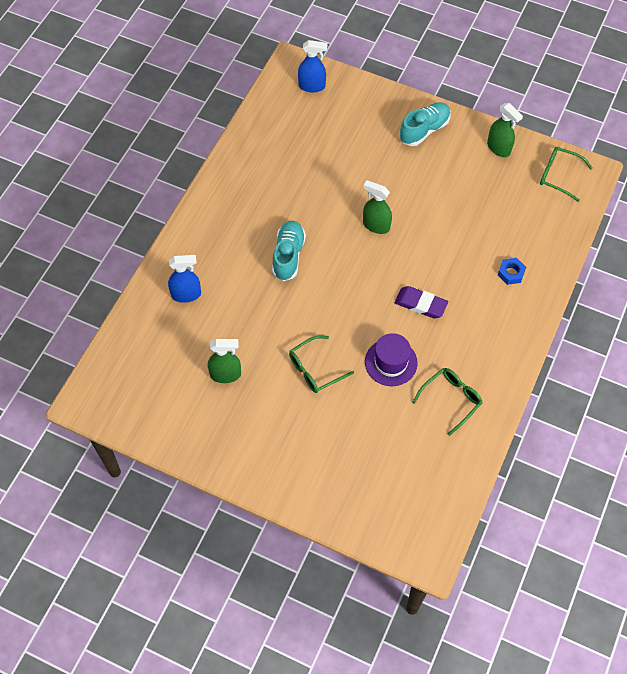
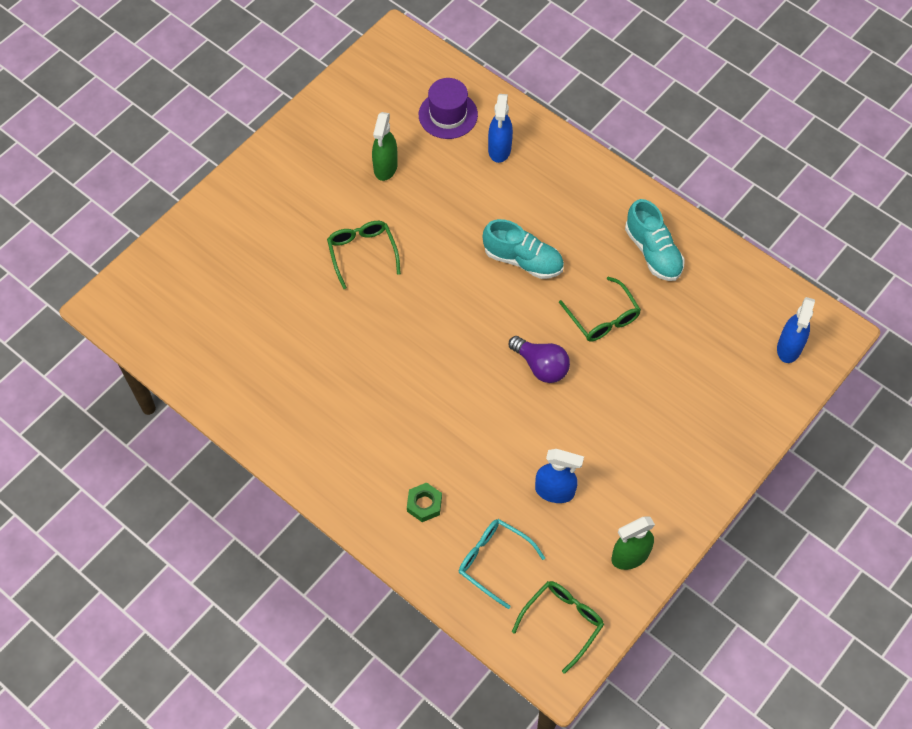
camera: 105 degrees right, 0 degrees up
green spray bottle [363,180,392,234] -> purple light bulb [509,336,570,383]
purple hat [365,333,418,386] -> purple hat moved to [419,78,478,139]
purple eraser [395,286,448,319] -> none
turquoise shoe [399,102,451,146] -> turquoise shoe moved to [625,199,685,281]
green glasses [412,368,482,436] -> green glasses moved to [559,276,641,342]
blue nut [498,258,526,285] -> green nut [407,482,442,522]
none -> turquoise glasses [459,519,545,609]
none -> blue spray bottle [535,449,584,503]

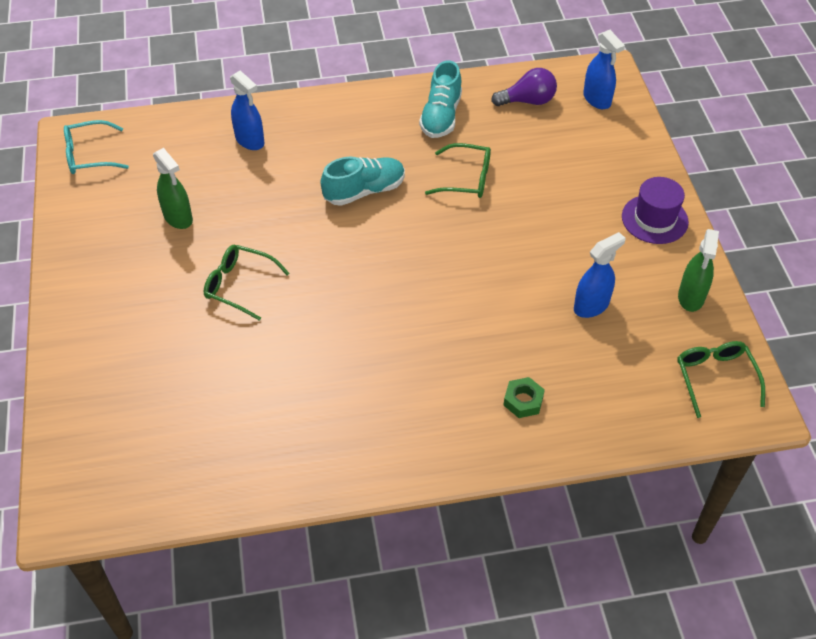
camera: 50 degrees left, 10 degrees down
purple hat [419,78,478,139] -> purple hat moved to [622,177,689,244]
turquoise glasses [459,519,545,609] -> turquoise glasses moved to [64,120,129,174]
purple light bulb [509,336,570,383] -> purple light bulb moved to [491,68,557,106]
turquoise shoe [625,199,685,281] -> turquoise shoe turned 90 degrees clockwise [419,60,462,138]

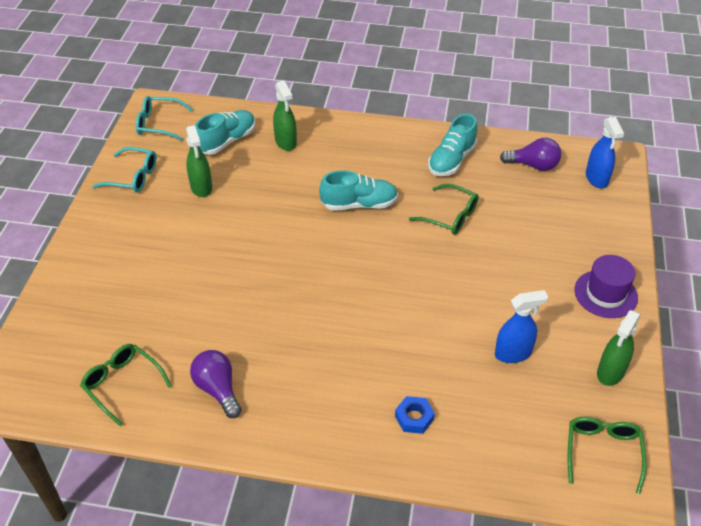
camera: 20 degrees right, 5 degrees down
green glasses [204,245,289,321] -> green glasses moved to [80,344,172,427]
blue spray bottle [230,71,264,150] -> green spray bottle [273,81,297,151]
green nut [503,377,545,418] -> blue nut [395,396,435,434]
none -> turquoise glasses [92,147,157,193]
none -> purple light bulb [190,350,242,418]
none -> turquoise shoe [195,110,255,155]

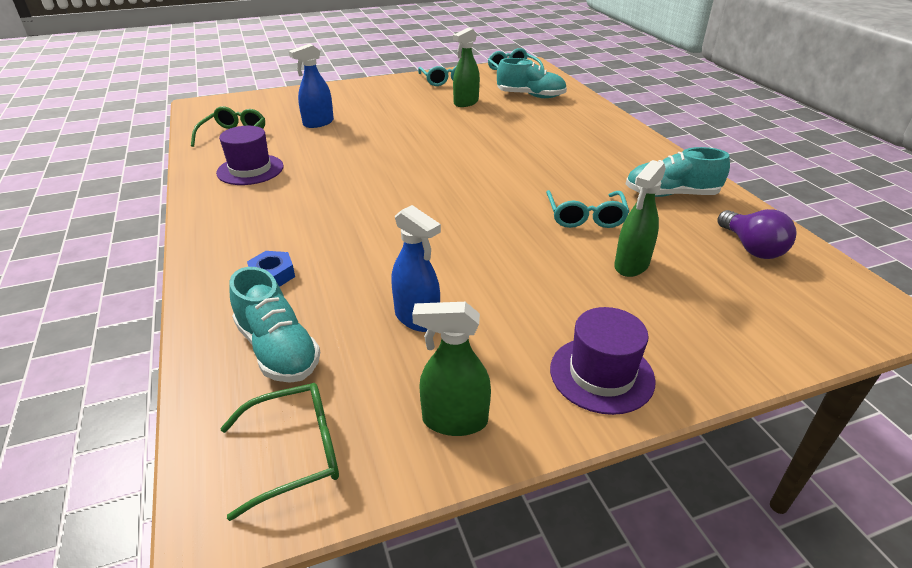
camera: 60 degrees right, 10 degrees down
purple light bulb [190,350,242,418] -> purple hat [216,126,284,185]
green spray bottle [273,81,297,151] -> green spray bottle moved to [614,160,666,277]
turquoise shoe [319,170,398,211] -> turquoise shoe moved to [229,267,320,383]
green glasses [409,184,479,235] -> turquoise glasses [546,190,630,228]
blue spray bottle [586,117,624,188] -> blue spray bottle moved to [289,44,334,128]

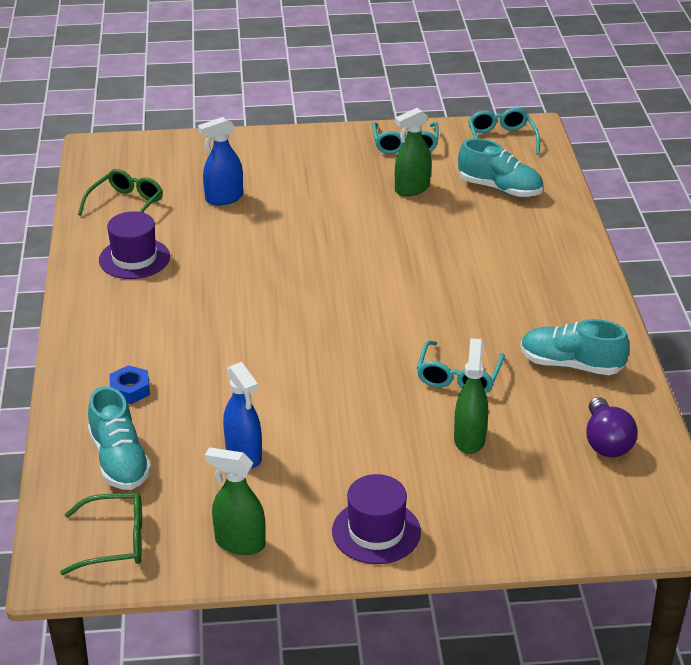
camera: 15 degrees right, 0 degrees up
green spray bottle [614,160,666,277] -> green spray bottle turned 135 degrees clockwise [454,338,488,454]

